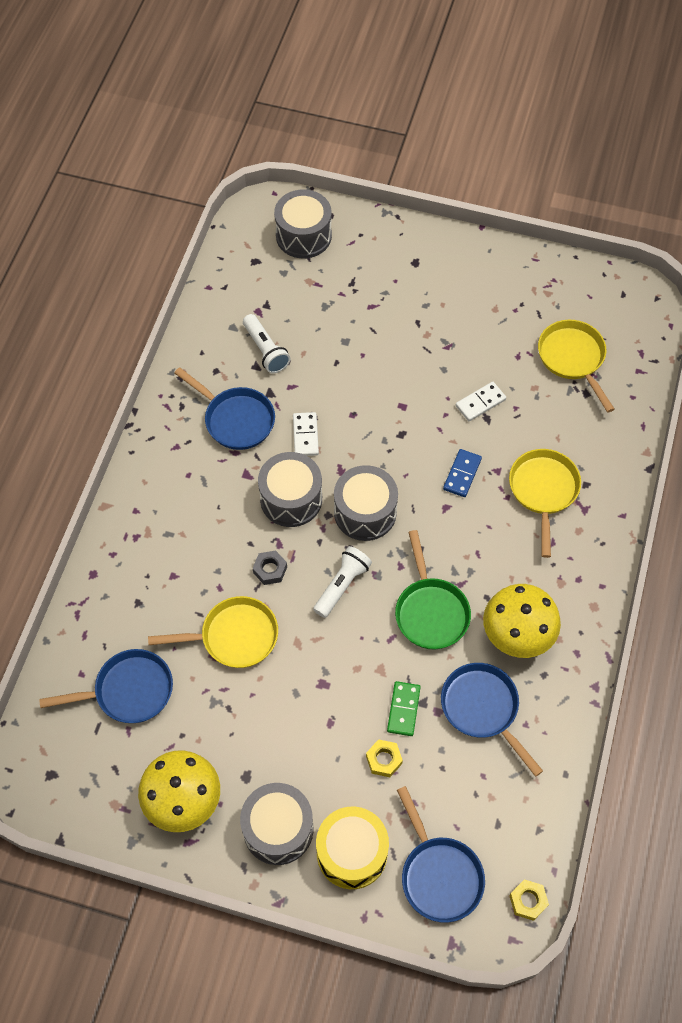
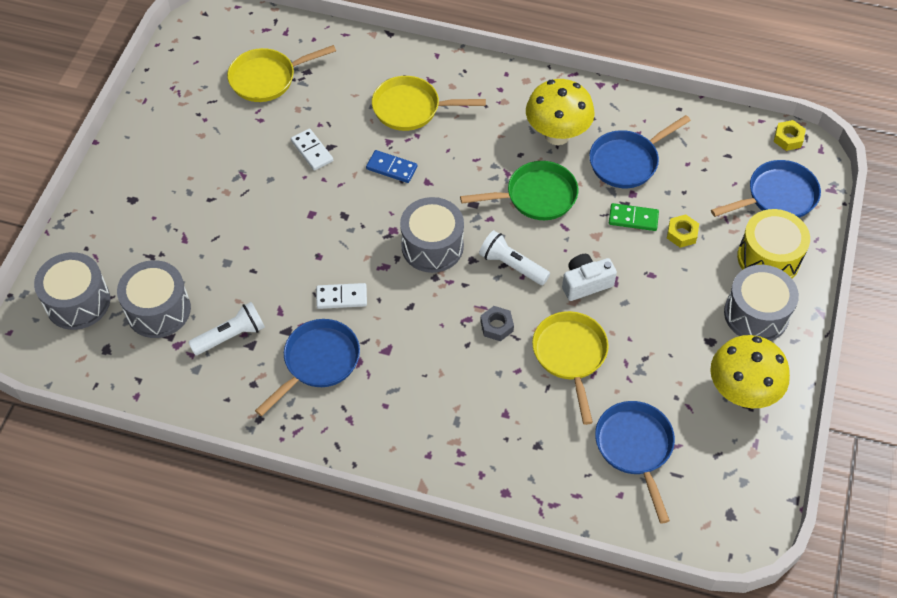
camera: 90 degrees left, 5 degrees down
grey drum [258,452,322,527] -> grey drum moved to [117,260,191,338]
none -> white camera [562,254,617,301]

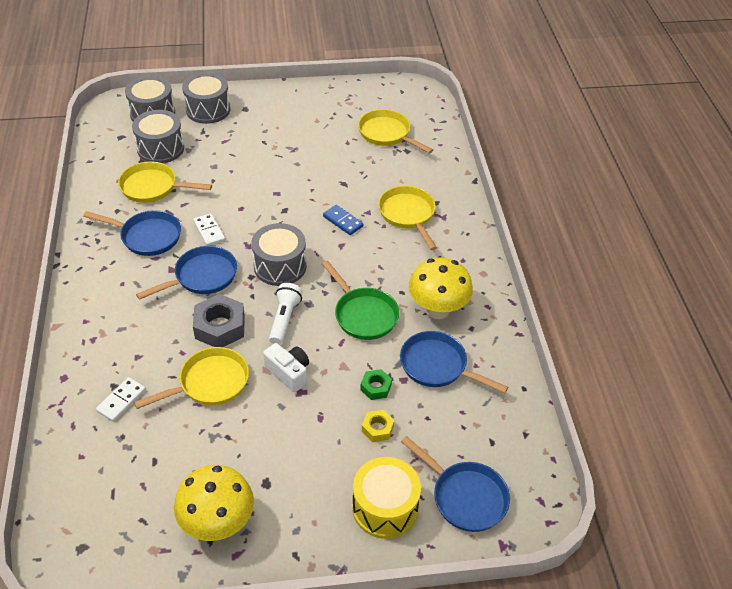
camera: 65 degrees right, 10 degrees down
white flashlight [188,302,265,355] -> yellow pan [118,162,212,203]
white domino [291,128,333,171] -> white domino moved to [96,377,146,422]
blue domino [366,150,417,183] -> blue domino turned 45 degrees counterclockwise [323,205,364,235]
grey nut [480,306,514,341] -> grey nut [193,294,245,347], size x1.84
blue pan [595,401,675,524] -> blue pan moved to [136,246,237,300]
green domino [609,203,659,231] -> green nut [360,369,392,400]
grey drum [724,265,799,341] -> grey drum moved to [182,73,231,124]
yellow nut [774,120,806,151] -> none

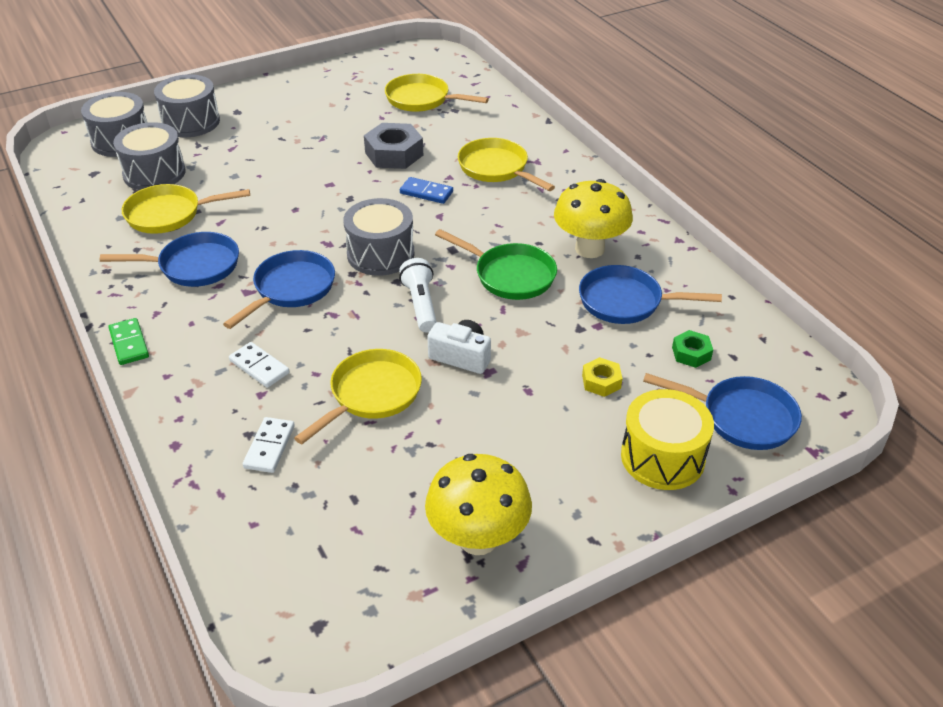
camera: 20 degrees left, 5 degrees down
white domino [193,213,225,246] -> white domino moved to [229,342,290,388]
grey nut [193,294,245,347] -> grey nut moved to [364,123,423,169]
green nut [360,369,392,400] -> green nut moved to [672,330,713,368]
none -> green domino [108,318,149,365]

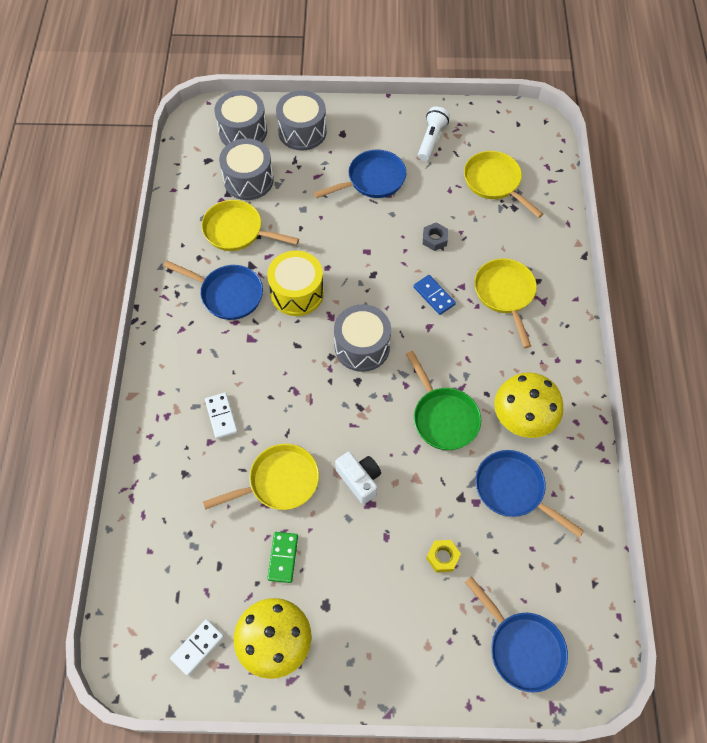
camera: 30 degrees right, 20 degrees up
green domino [108,318,149,365] -> green domino moved to [267,532,298,583]
blue pan [223,250,335,329] -> blue pan moved to [314,150,406,198]
white domino [243,417,295,473] -> white domino moved to [170,619,224,676]
grey nut [364,123,423,169] -> grey nut [423,223,448,251], size x0.54
white flashlight [399,258,437,332] -> white flashlight moved to [418,106,450,161]
yellow drum [621,389,714,490] -> yellow drum moved to [267,251,324,316]
green nut [672,330,713,368] -> none

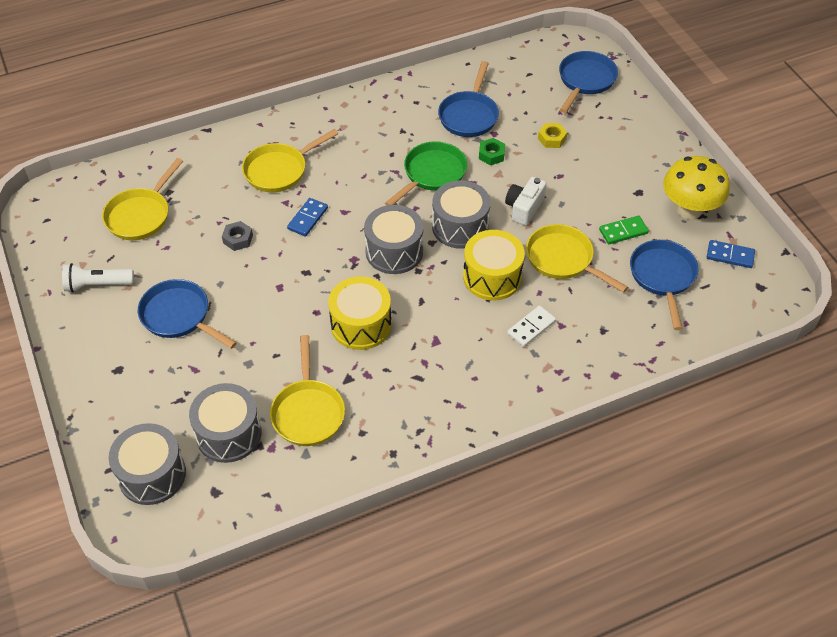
camera: 115 degrees left, 10 degrees down
blue pan [164,261,263,320] -> blue pan moved to [630,240,699,330]
white domino [170,619,224,676] -> blue domino [707,240,755,268]
grey drum [276,90,327,151] -> grey drum moved to [432,180,490,249]
yellow mushroom [494,373,563,438] -> none
none -> yellow drum [463,230,525,300]
none -> green nut [479,138,505,165]

